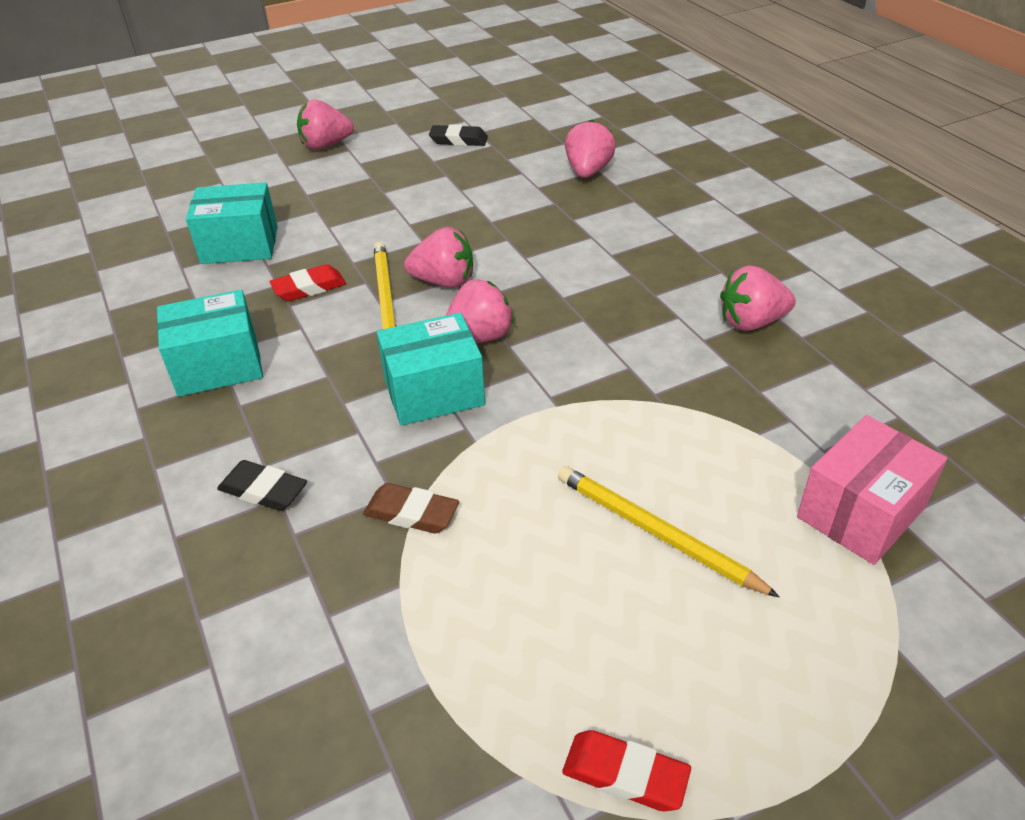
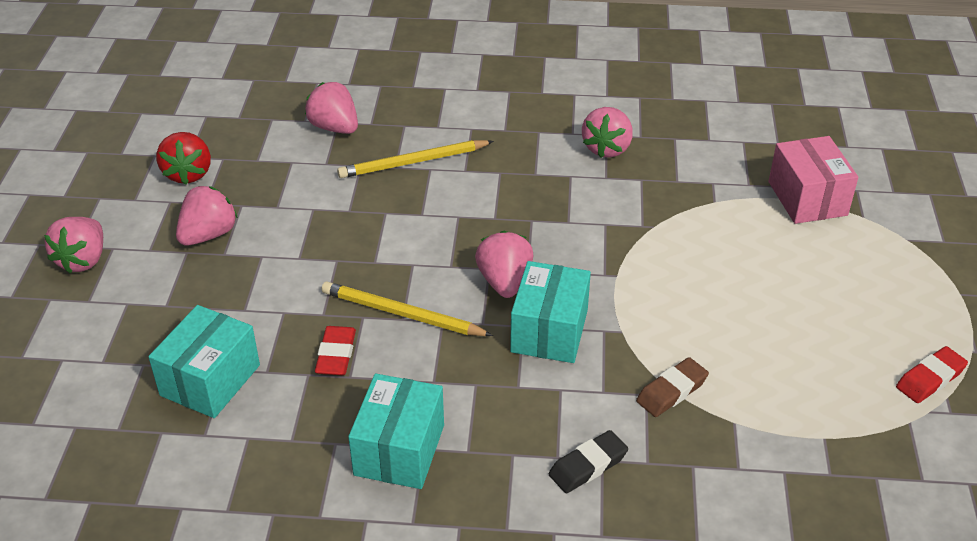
camera: 60 degrees left, 0 degrees up
pink strawberry [404,227,473,288] -> pink strawberry moved to [176,186,238,246]
black eraser [429,124,488,146] -> red strawberry [156,132,211,185]
yellow pencil [558,466,780,598] -> yellow pencil moved to [337,140,494,178]

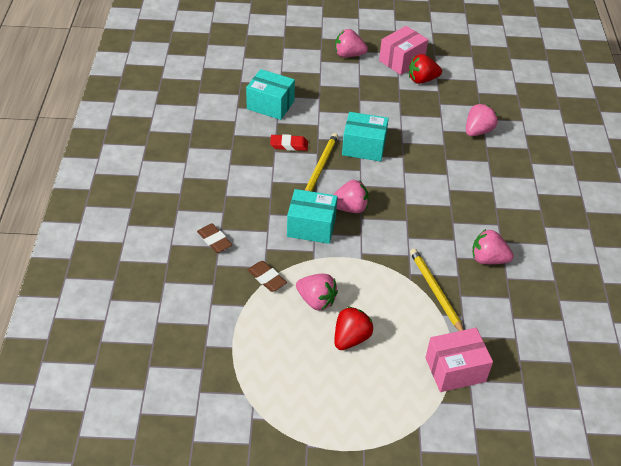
camera: 85 degrees right, 5 degrees up
pink strawberry [176,186,238,246] -> pink strawberry moved to [296,274,338,310]
yellow pencil [337,140,494,178] -> yellow pencil moved to [410,248,464,331]
turquoise box [348,374,444,489] -> turquoise box moved to [342,112,389,161]
black eraser [548,430,628,493] -> brown eraser [197,223,232,253]
red eraser [896,346,968,403] -> none
none -> red strawberry [334,306,373,350]
none -> pink box [379,26,428,75]

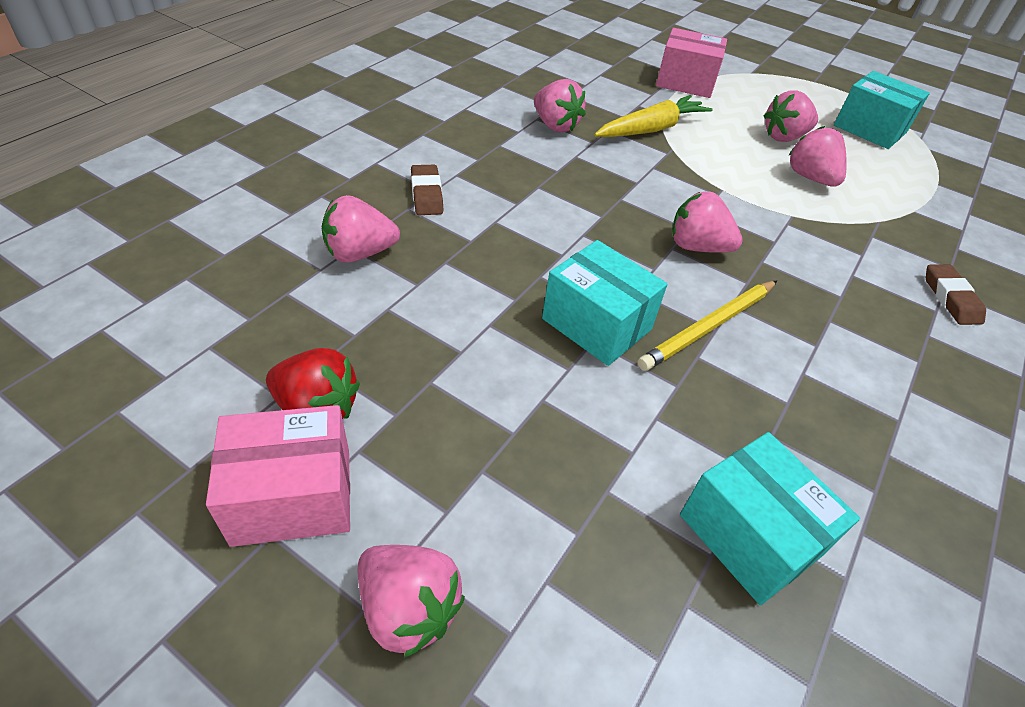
camera: 150 degrees left, 0 degrees up
brown eraser [248,261,287,292] -> brown eraser moved to [411,165,443,215]
red eraser [270,134,308,151] -> none
turquoise box [287,189,338,244] -> turquoise box moved to [834,71,930,149]
red strawberry [334,306,373,350] -> pink strawberry [764,90,818,142]
yellow pencil [410,248,464,331] -> yellow carrot [594,95,713,137]

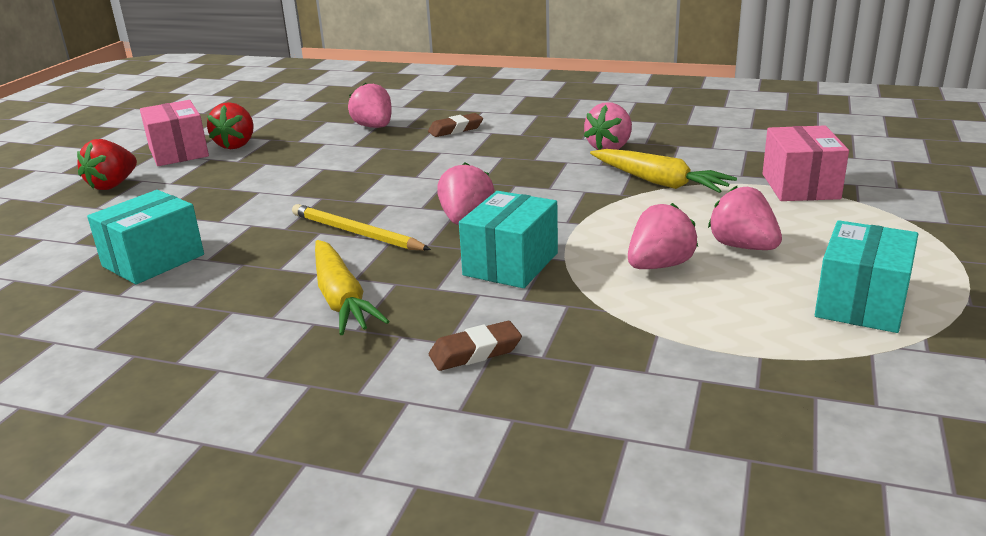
camera: 80 degrees right, 20 degrees down
pink strawberry [358,545,465,658] -> red strawberry [77,139,137,190]
turquoise box [542,240,668,366] -> turquoise box moved to [459,191,558,288]
none -> yellow carrot [315,240,390,335]

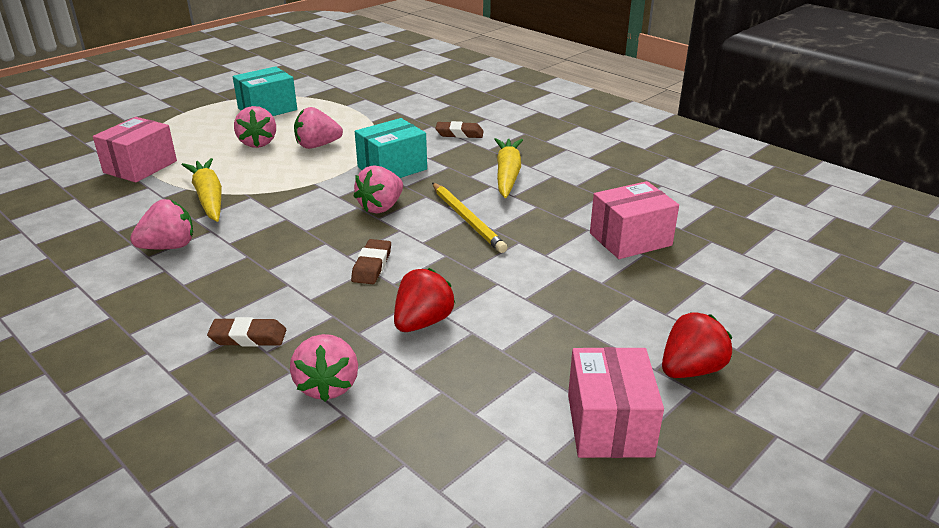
camera: 155 degrees left, 5 degrees up
turquoise box [87,190,204,285] -> pink box [590,181,679,259]
red strawberry [207,102,254,149] -> red strawberry moved to [394,268,455,332]
none -> brown eraser [351,239,391,284]

